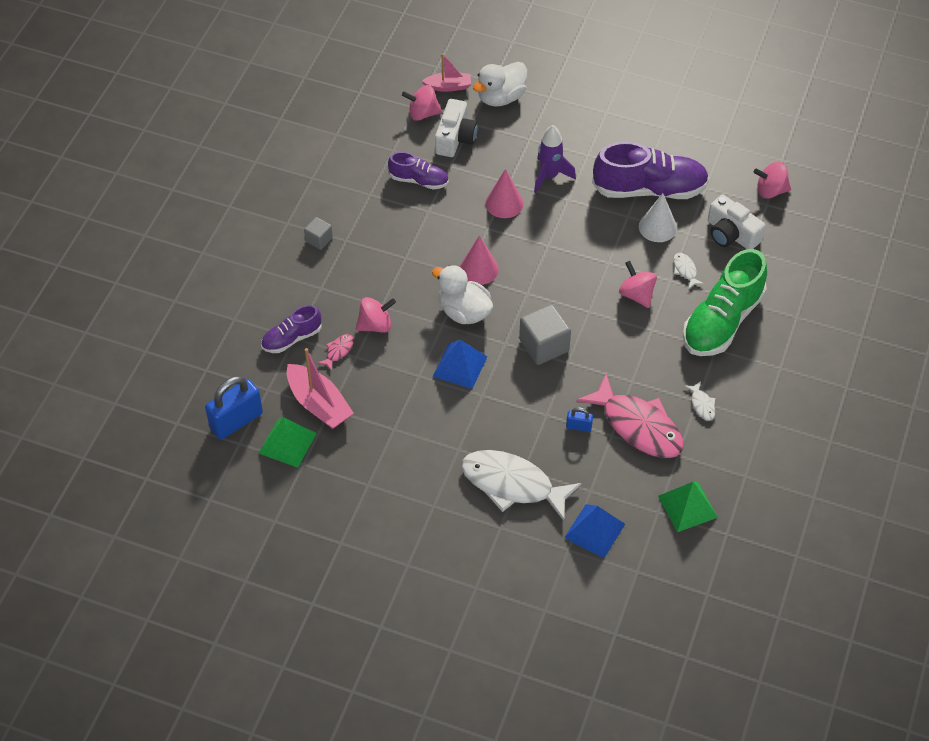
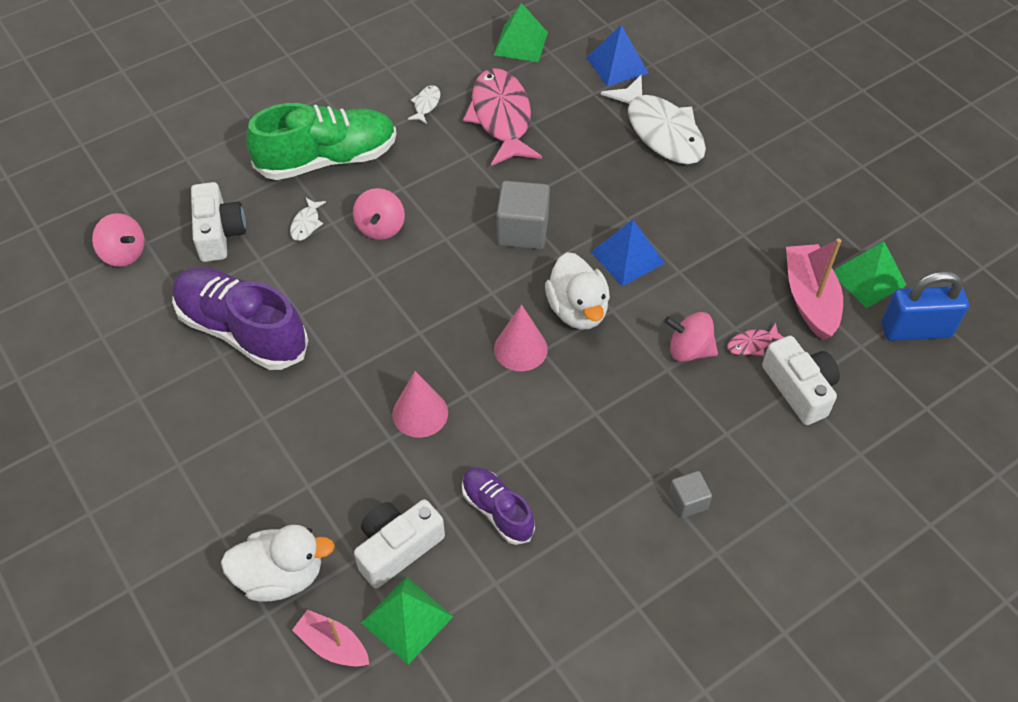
camera: 145 degrees left, 0 degrees up
purple shoe [261,305,321,353] -> white camera [762,336,840,425]
pink spinning top [402,85,442,121] -> green pyramid [361,577,453,664]
purple rocket [534,125,576,193] -> none
blue padlock [566,407,593,432] -> none
white cone [639,193,677,242] -> none

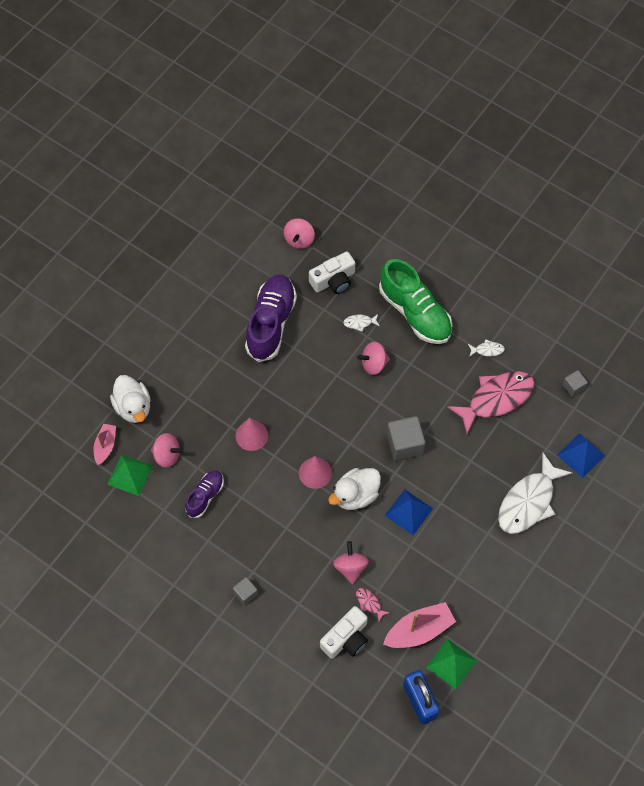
camera: 70 degrees right, 10 degrees up
white camera [354,499,445,588] -> pink spinning top [151,433,182,468]
green pyramid [494,3,548,62] -> grey cube [562,370,588,397]

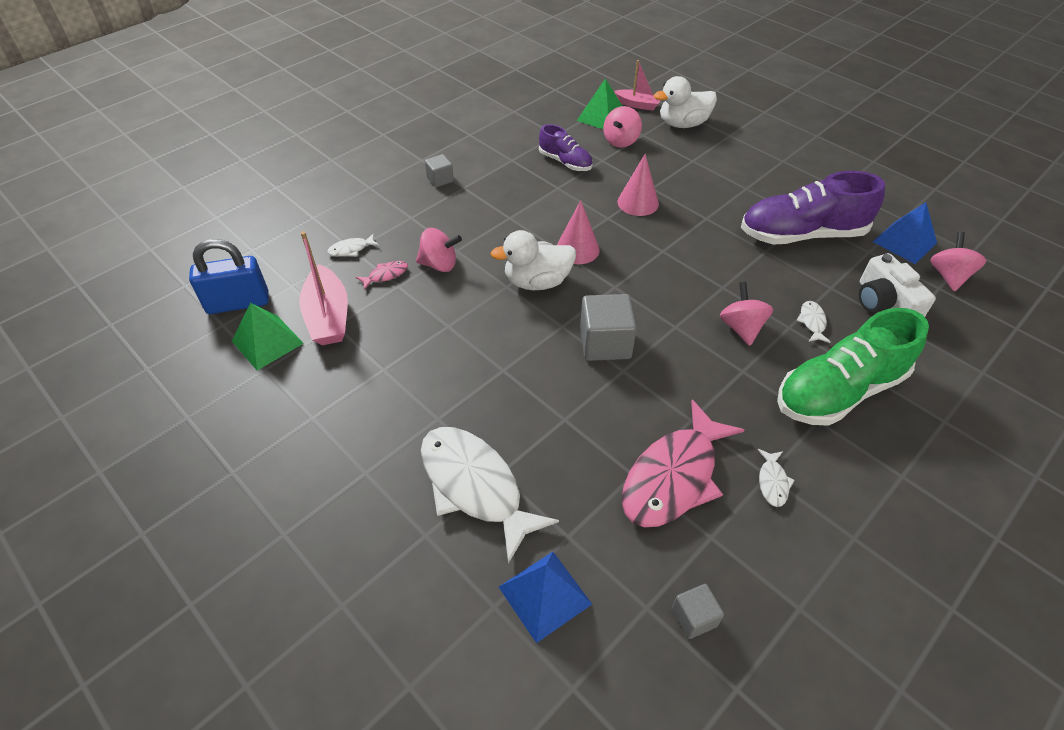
camera: 100 degrees right, 15 degrees down
purple shoe [245,275,297,362] -> purple shoe turned 150 degrees clockwise [741,171,885,244]
pink spinning top [284,218,315,249] -> pink spinning top turned 75 degrees clockwise [930,232,986,291]
white camera [320,606,368,658] -> white fish [327,233,379,256]
white duck [328,468,381,510] -> white duck turned 75 degrees counterclockwise [490,230,576,290]
blue pyramid [385,489,433,535] -> blue pyramid moved to [873,202,937,264]
pink fish [447,371,535,434] -> pink fish turned 60 degrees clockwise [622,400,744,527]

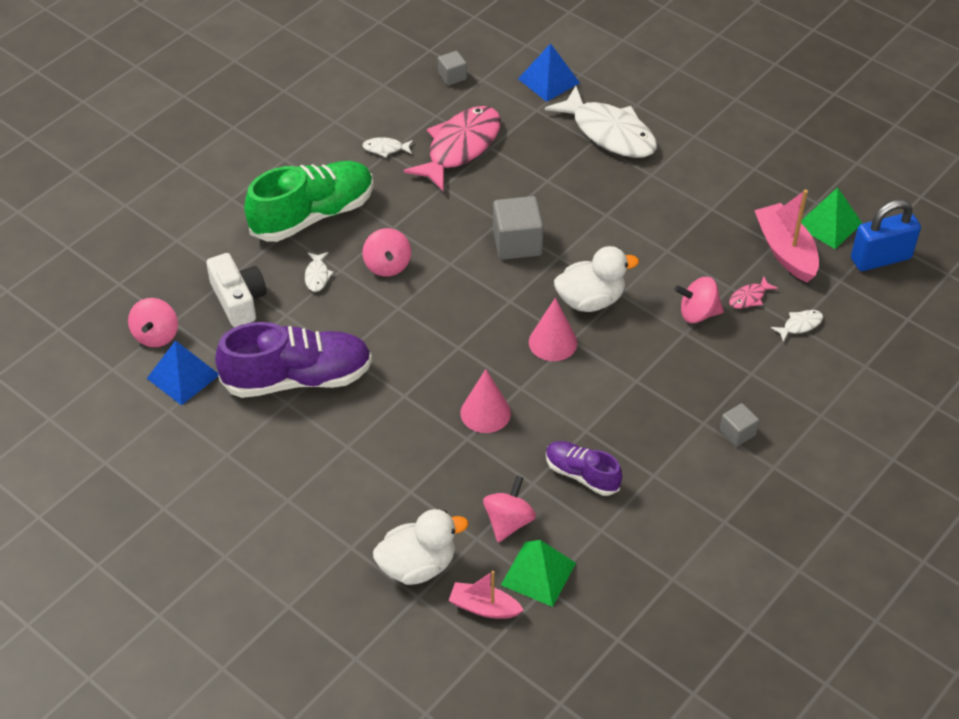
camera: 175 degrees right, 0 degrees up
white fish [757,449,795,507] -> white fish turned 90 degrees counterclockwise [362,137,413,157]

